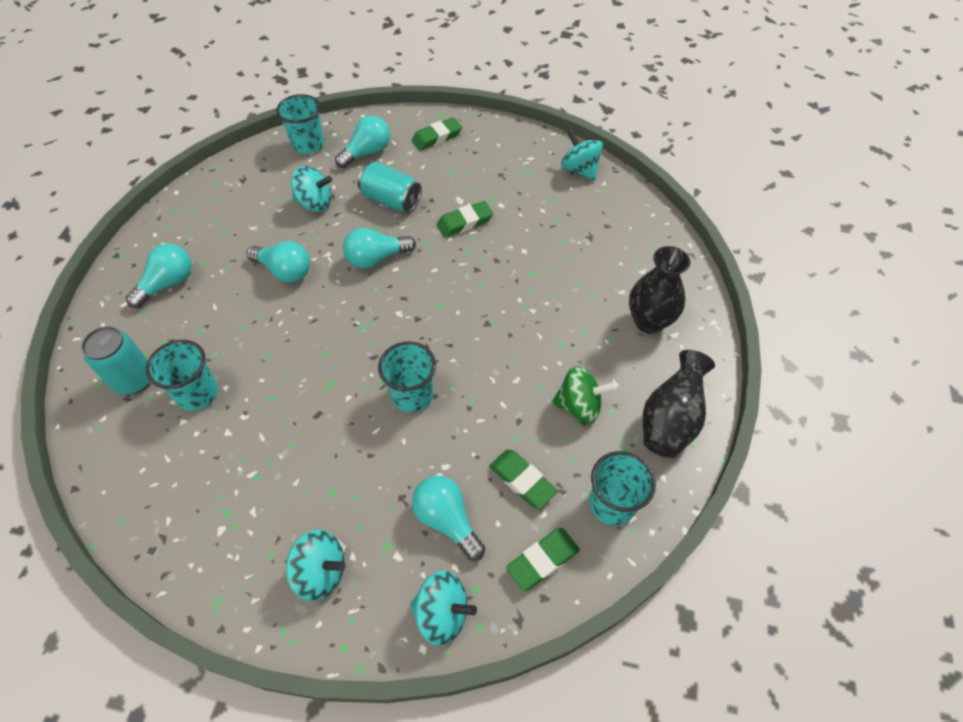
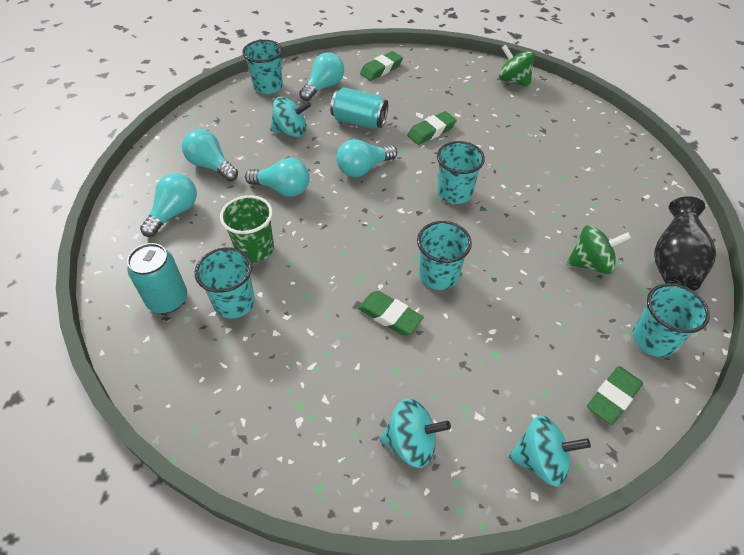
camera: 10 degrees left, 5 degrees down
turquoise light bulb [412,476,485,561] -> turquoise light bulb moved to [182,129,238,181]
green eraser [489,450,558,509] -> green eraser moved to [358,291,424,335]
turquoise spinning top [561,129,603,181] -> green spinning top [499,45,535,88]
black vase [629,246,690,334] -> none
none -> green cup [220,195,274,262]
none -> turquoise cup [437,141,485,204]

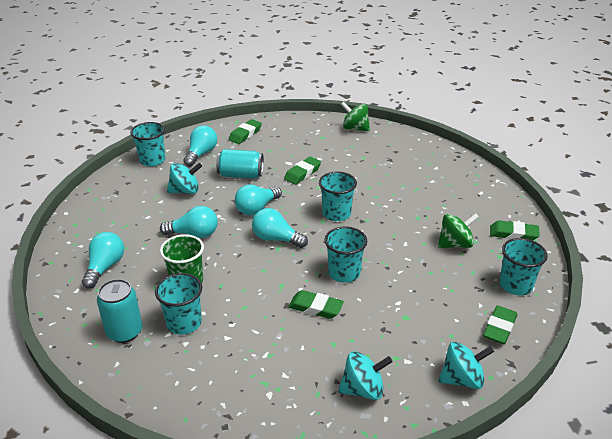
camera: 15 degrees left, 15 degrees down
turquoise light bulb [182,129,238,181] -> turquoise light bulb moved to [252,208,308,248]
black vase [654,196,716,291] -> green eraser [490,220,540,240]

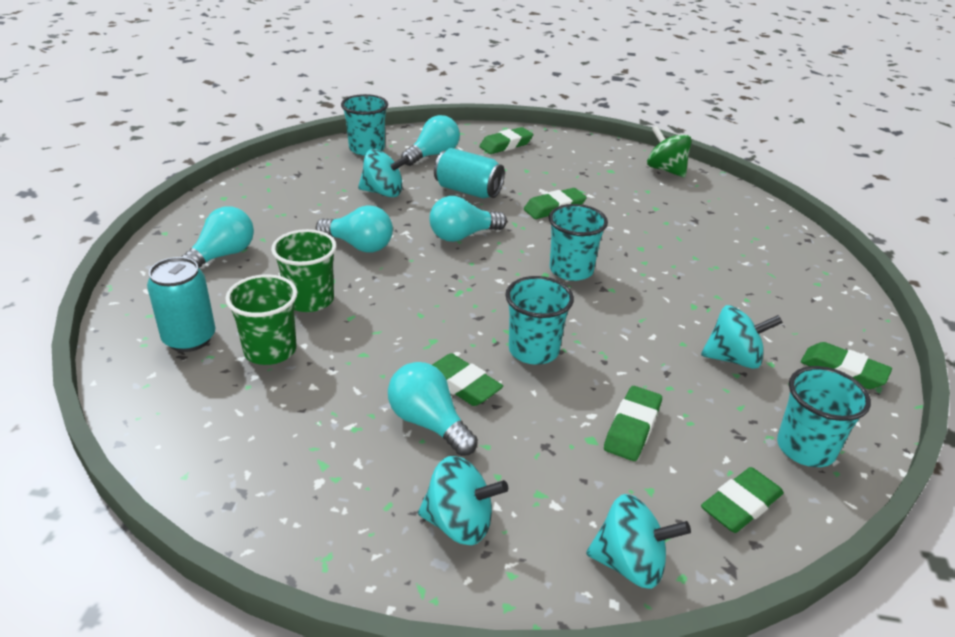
camera: 20 degrees right, 0 degrees up
turquoise cup [155,273,202,335] -> green cup [225,274,297,365]
turquoise light bulb [252,208,308,248] -> turquoise light bulb moved to [388,362,478,456]
green spinning top [438,213,479,248] -> turquoise spinning top [701,305,783,369]
none -> green eraser [604,386,662,461]

